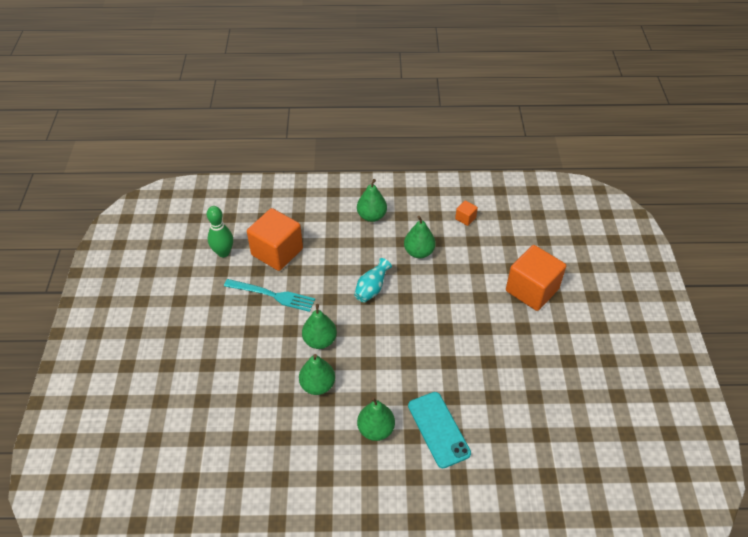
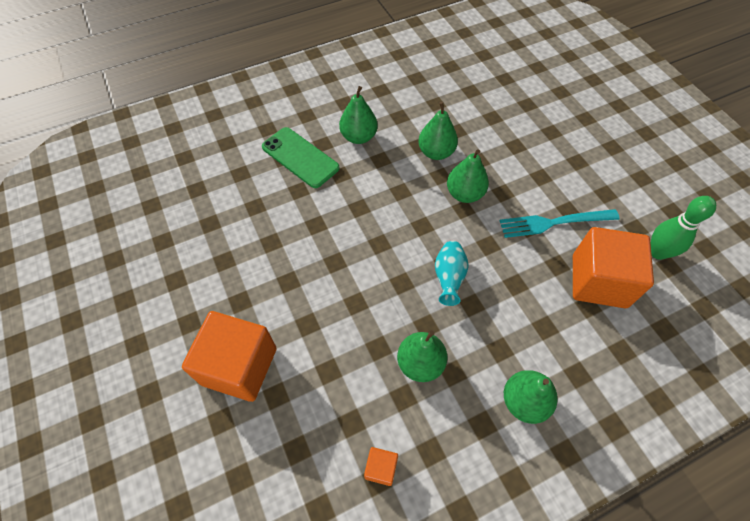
camera: 155 degrees right, 10 degrees up
turquoise phone [408,392,471,468] -> green phone [262,127,339,188]

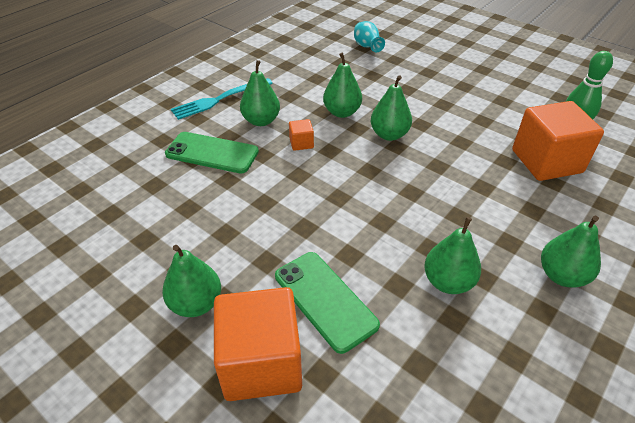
camera: 25 degrees left, 15 degrees down
orange cube [364,447,398,486] -> orange cube moved to [289,119,314,151]
turquoise vase [435,241,469,306] -> turquoise vase moved to [354,21,385,52]
turquoise fork [500,209,619,238] -> turquoise fork moved to [171,78,273,120]
none -> green pear [162,245,221,317]
none -> green phone [275,252,380,354]

